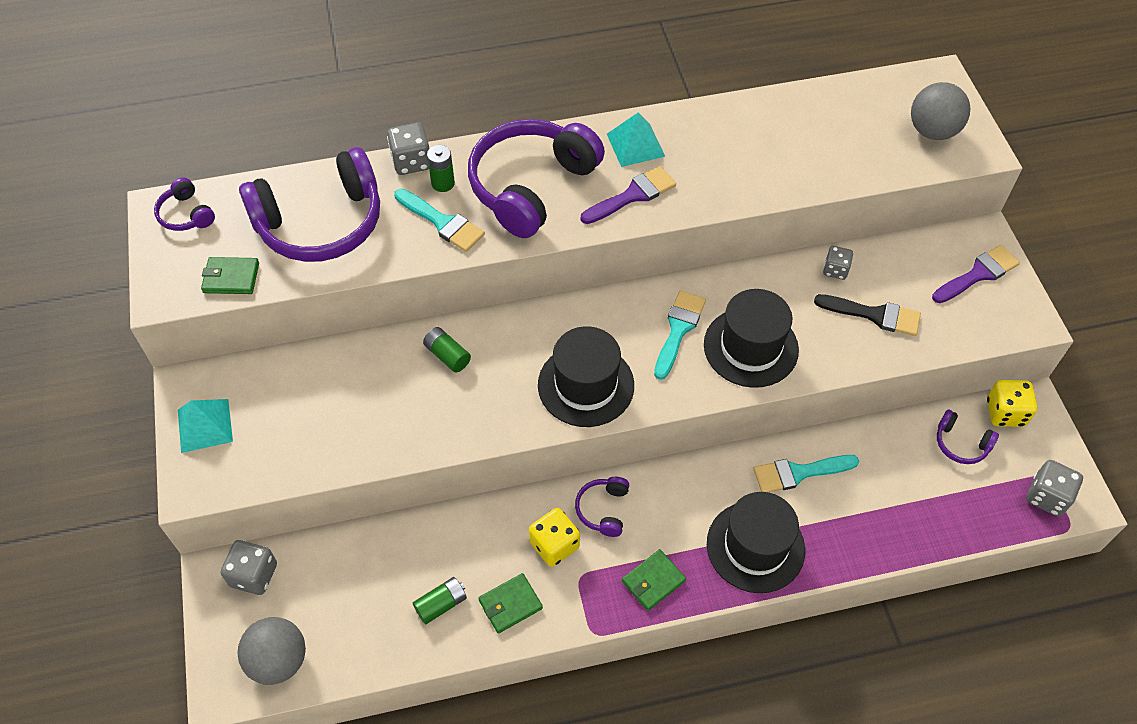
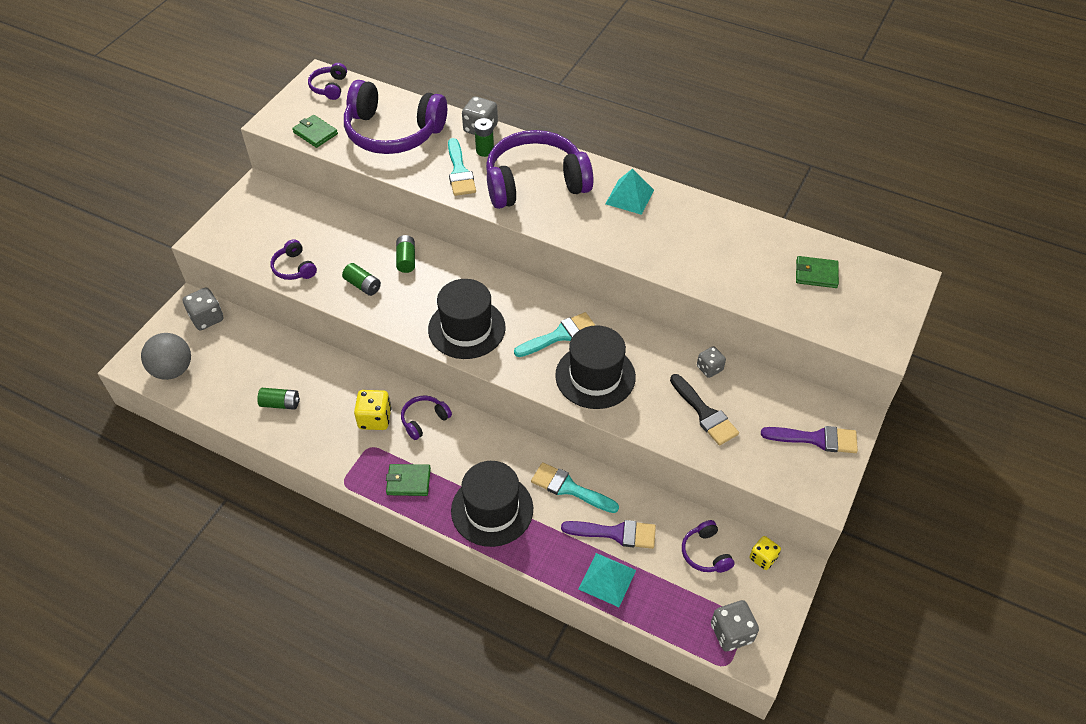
camera: 40 degrees right, 5 degrees down
turquoise pyramid [178,399,233,453] -> turquoise pyramid moved to [578,553,636,607]
green wallet [478,573,543,634] -> green wallet moved to [796,256,839,288]
purple brush [581,166,676,224] -> purple brush moved to [561,520,656,549]
grey ball [911,82,970,140] -> none
yellow dice [987,380,1037,427] -> yellow dice [749,536,781,570], size x0.66
none -> purple headphones [270,239,317,280]
none -> green battery [342,263,381,296]

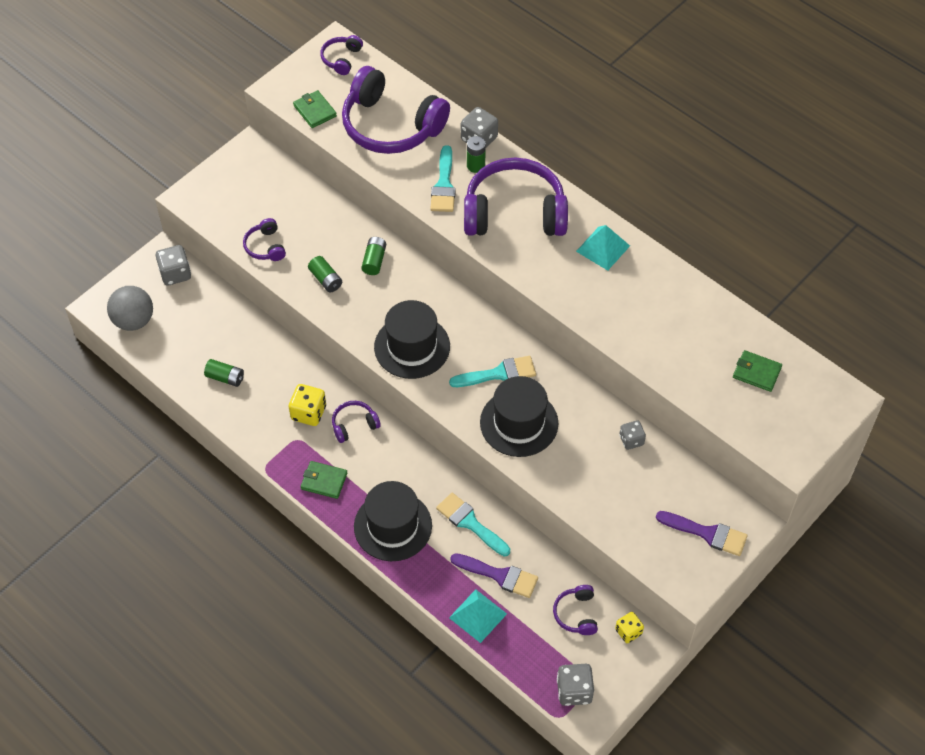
camera: 15 degrees right, 5 degrees up
black brush [670,374,739,446] -> none

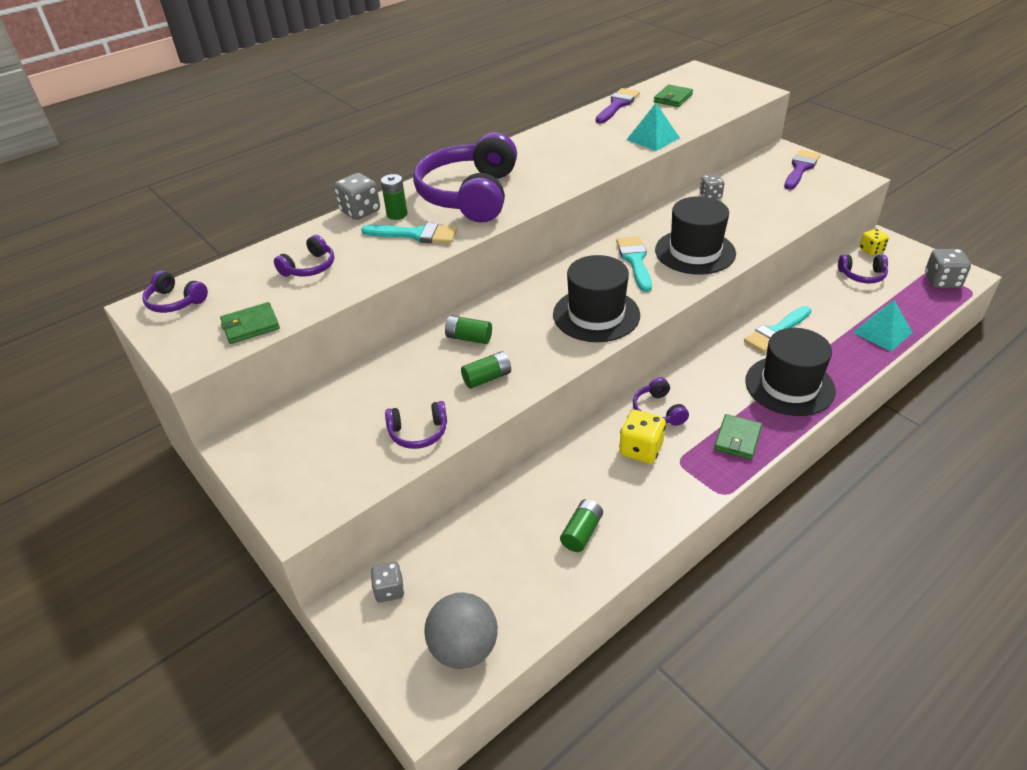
camera: 80 degrees left, 15 degrees down
grey dice [156,245,191,286] -> grey dice [371,562,404,603], size x0.66
purple headphones [342,66,450,154] -> purple headphones [274,235,334,277], size x0.44
purple brush [450,553,538,598] -> purple brush moved to [596,88,640,124]
turquoise pyramid [576,225,630,271] -> turquoise pyramid moved to [627,103,680,151]

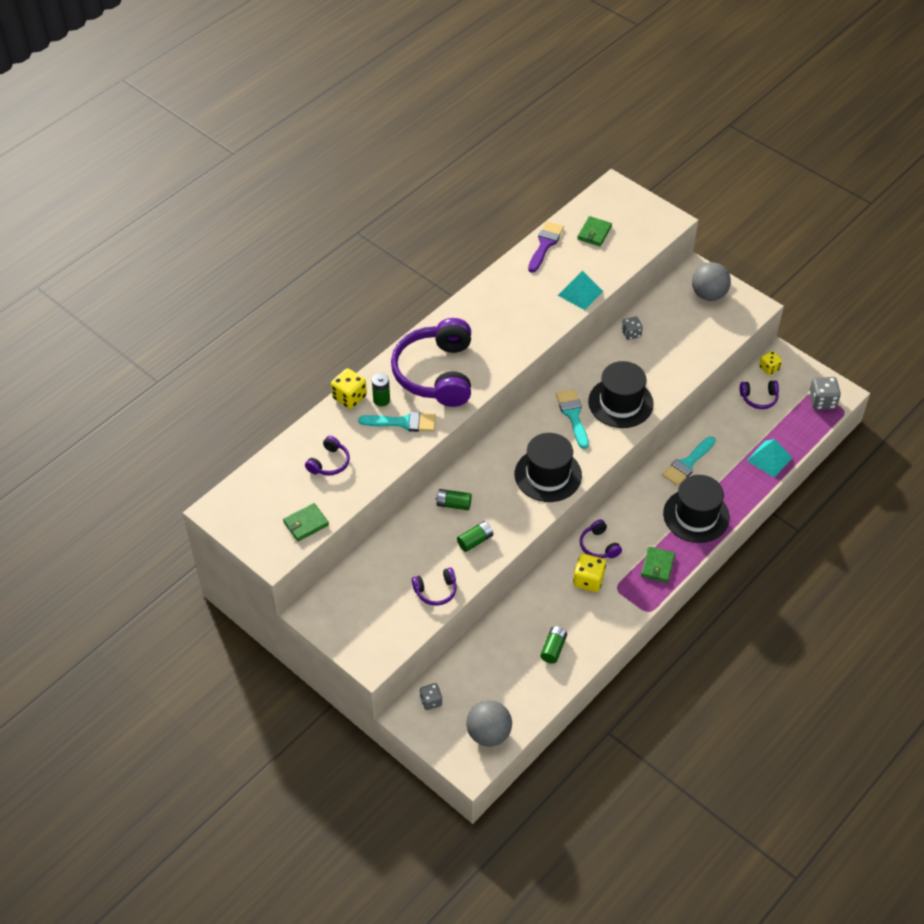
camera: 10 degrees left, 10 degrees up
purple headphones [142,271,208,313] -> none
grey dice [334,173,380,220] -> yellow dice [331,368,367,409]
purple brush [784,150,820,190] -> grey ball [692,262,731,301]

